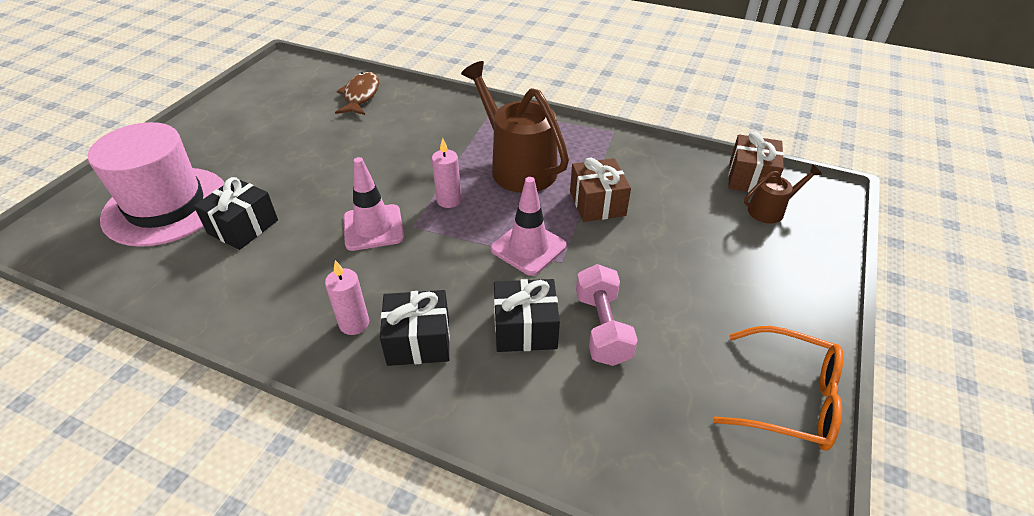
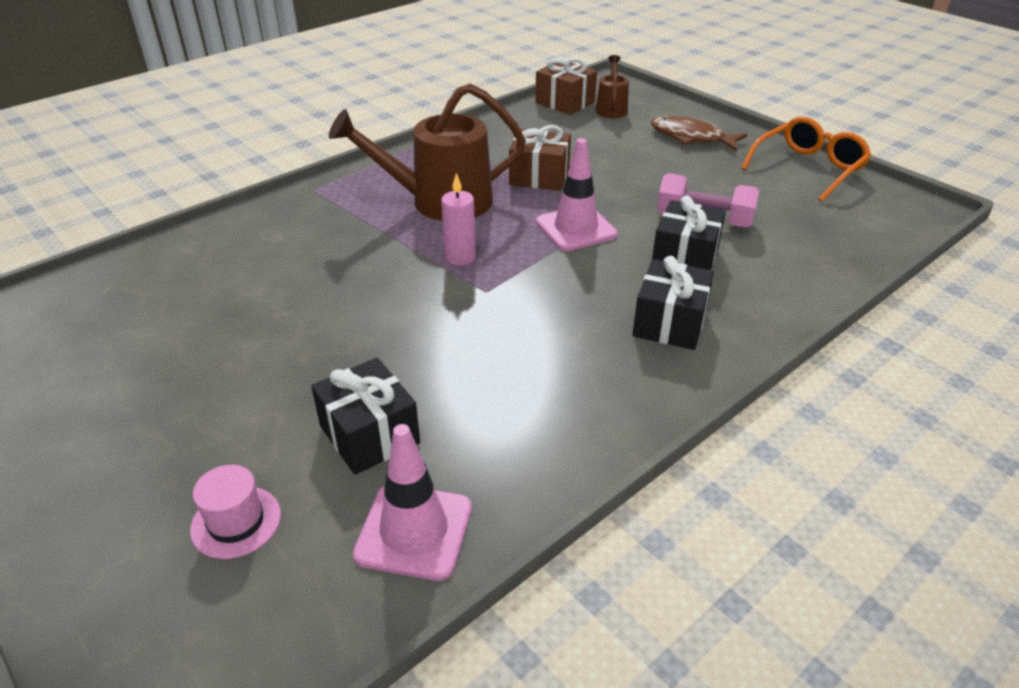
camera: 65 degrees left, 5 degrees down
pink hat [88,122,224,247] -> pink hat [190,465,281,559], size x0.41
pink candle [325,260,369,335] -> none
brown fish [335,72,379,115] -> brown fish moved to [651,116,747,151]
pink traffic cone [343,157,404,251] -> pink traffic cone moved to [353,424,472,581]

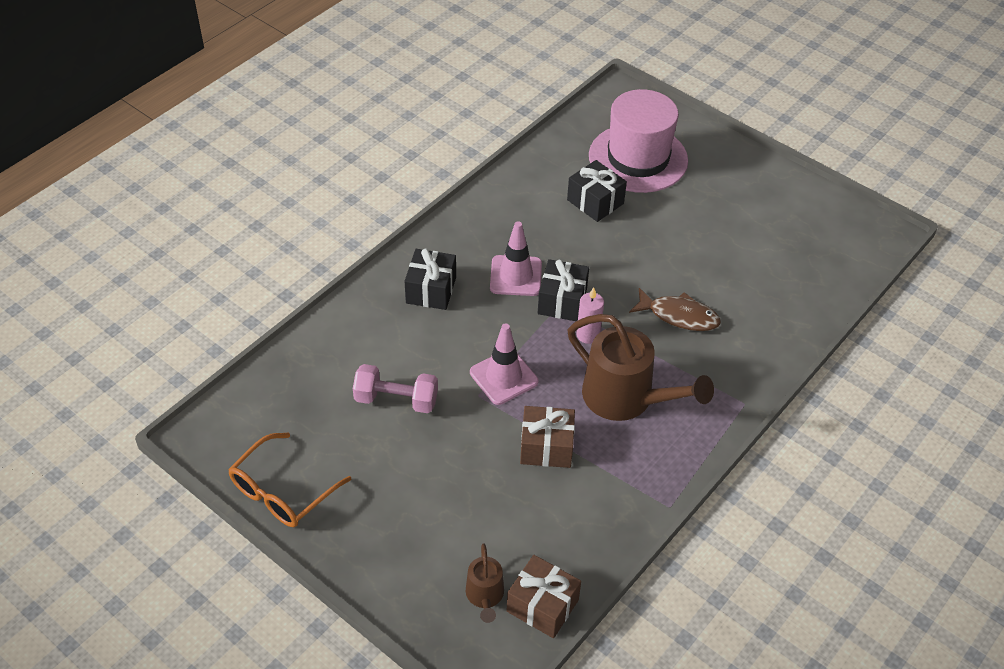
camera: 170 degrees right, 10 degrees up
pink hat [190,465,281,559] -> pink hat [589,89,688,193], size x2.44
brown watering can [329,83,526,221] -> brown watering can turned 60 degrees clockwise [568,314,714,421]
pink traffic cone [353,424,472,581] -> pink traffic cone moved to [490,221,542,296]
brown fish [651,116,747,151] -> brown fish moved to [629,288,721,331]
black gift [652,196,726,270] -> black gift moved to [538,259,589,321]

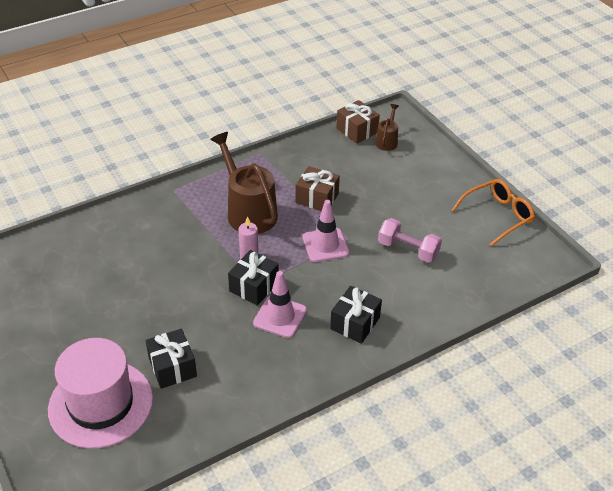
camera: 160 degrees left, 5 degrees down
brown fish [629,288,721,331] -> none

